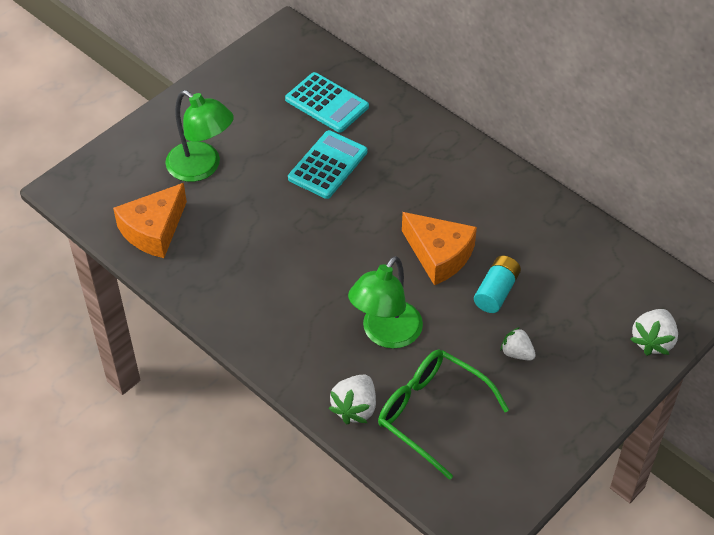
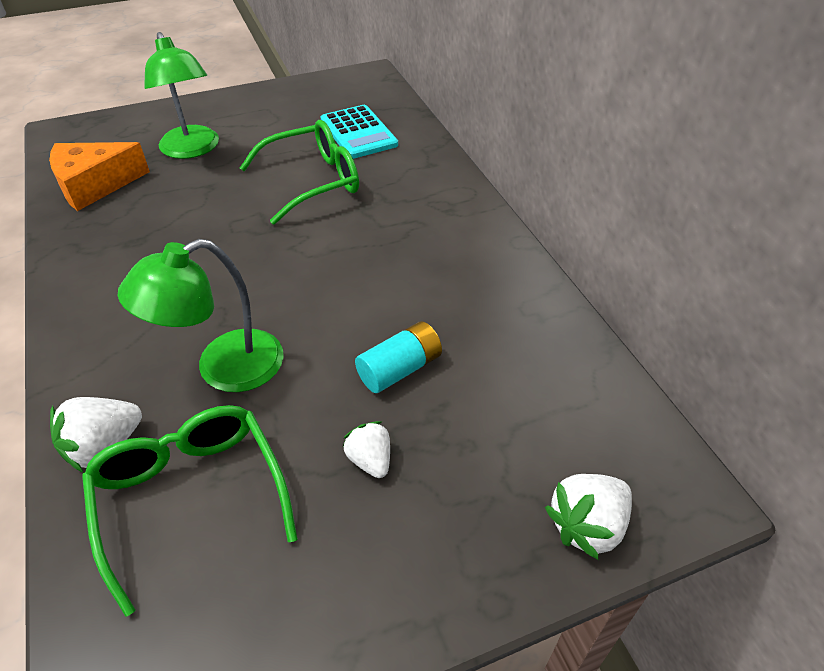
camera: 25 degrees right, 5 degrees down
turquoise calculator [288,130,367,199] -> green glasses [240,120,359,225]
orange cheese [402,212,477,285] -> none

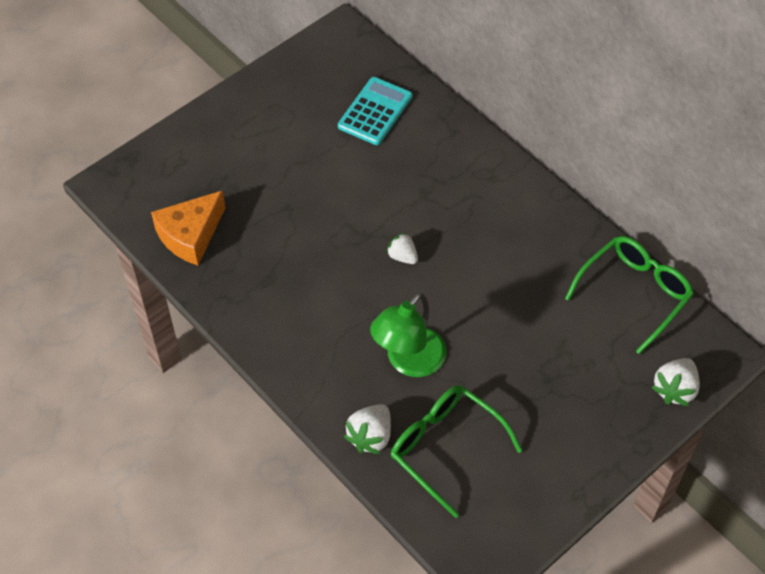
camera: 20 degrees left, 10 degrees up
green lamp [144,32,219,159] -> none
green glasses [240,120,359,225] -> green glasses moved to [565,236,694,354]
turquoise calculator [321,105,398,159] -> turquoise calculator turned 105 degrees counterclockwise [338,77,413,145]
white strawberry [343,421,390,478] -> white strawberry moved to [386,232,418,264]
turquoise battery [355,321,442,393] -> none

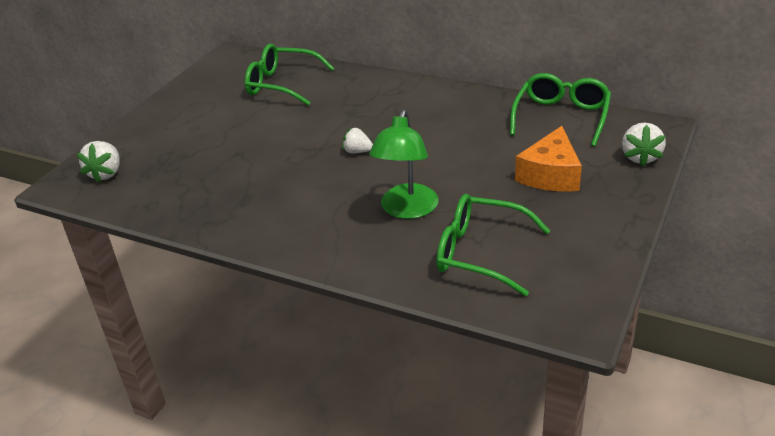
camera: 20 degrees left, 20 degrees down
orange cheese [151,190,226,265] -> orange cheese moved to [515,126,582,192]
turquoise calculator [338,77,413,145] -> green glasses [245,44,334,105]
white strawberry [344,404,391,454] -> white strawberry moved to [77,141,120,183]

